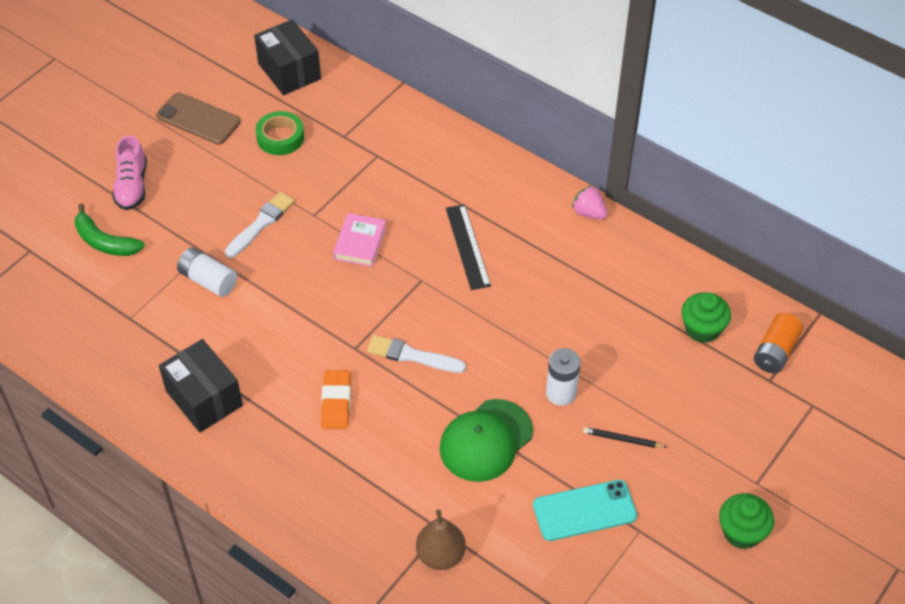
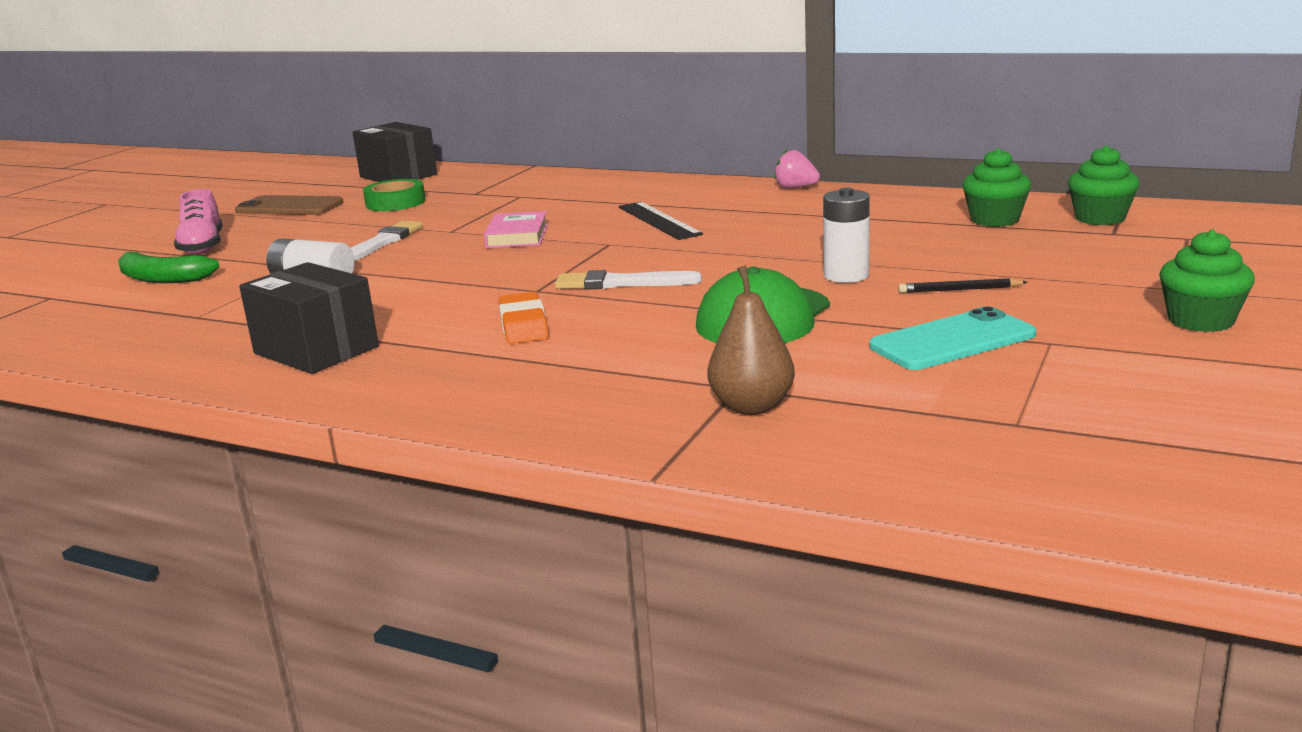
camera: 10 degrees left, 30 degrees down
orange battery [754,313,803,373] -> green cupcake [1068,145,1140,225]

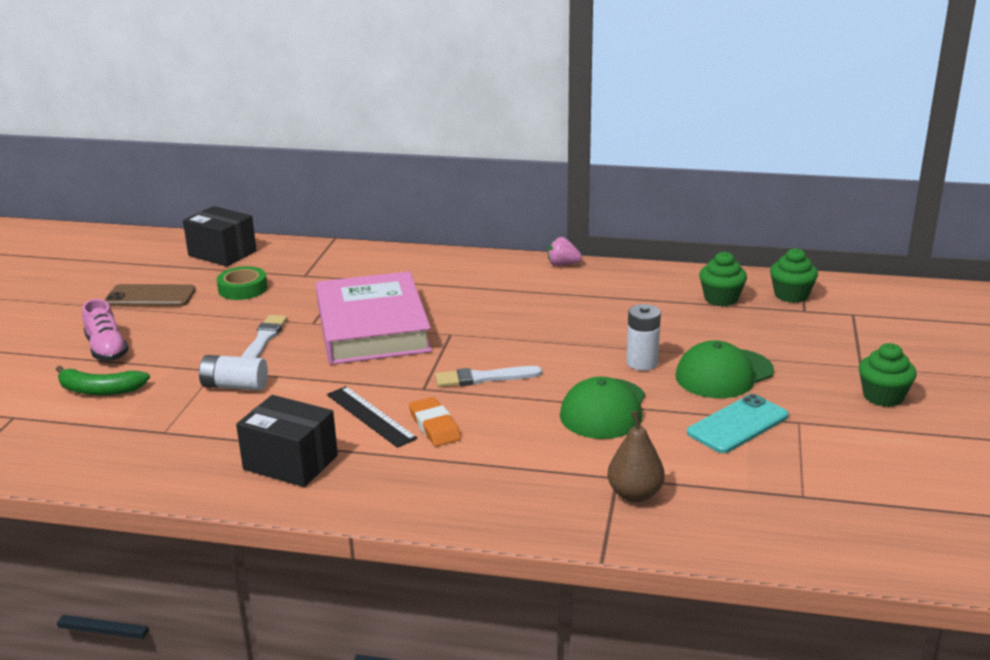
camera: 15 degrees left, 5 degrees up
pink book [484,211,548,248] -> pink book [316,271,432,364], size x2.36
black ruler [619,202,703,240] -> black ruler moved to [327,386,418,448]
black pencil [898,278,1027,293] -> green cap [675,340,774,398]

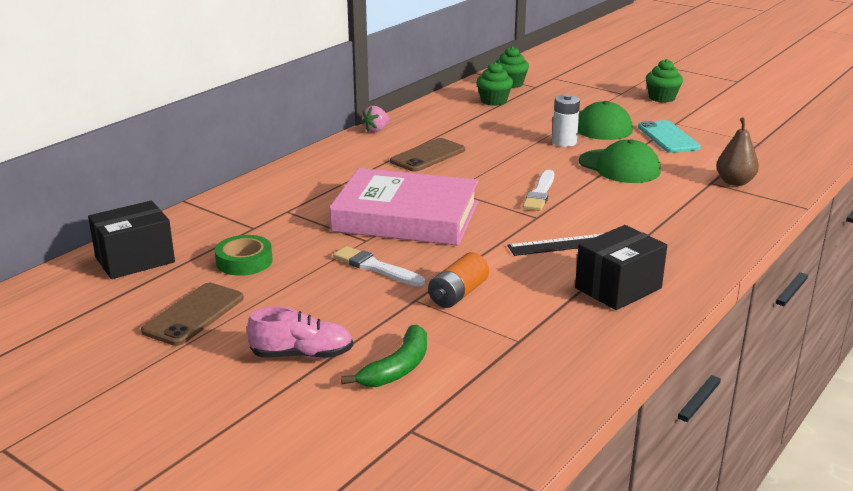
camera: 65 degrees left, 0 degrees up
white battery [199,355,268,391] -> orange battery [428,252,489,308]
orange eraser [409,397,461,447] -> none
none -> brown phone [390,138,465,172]

